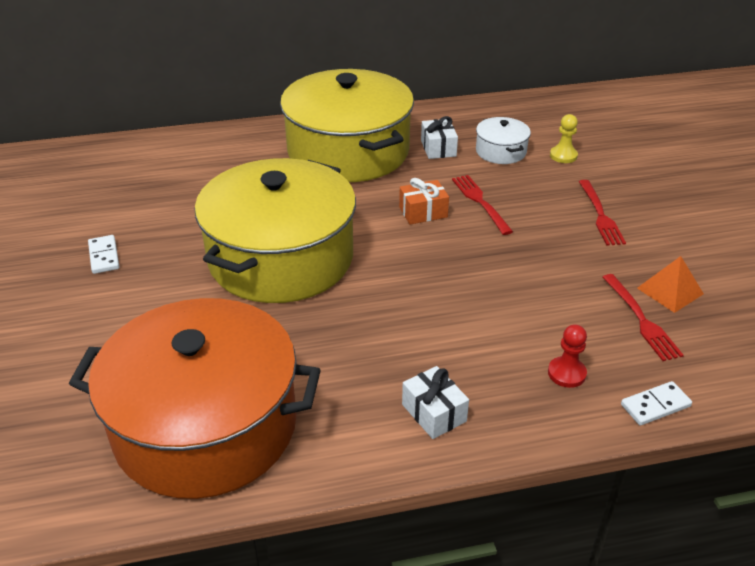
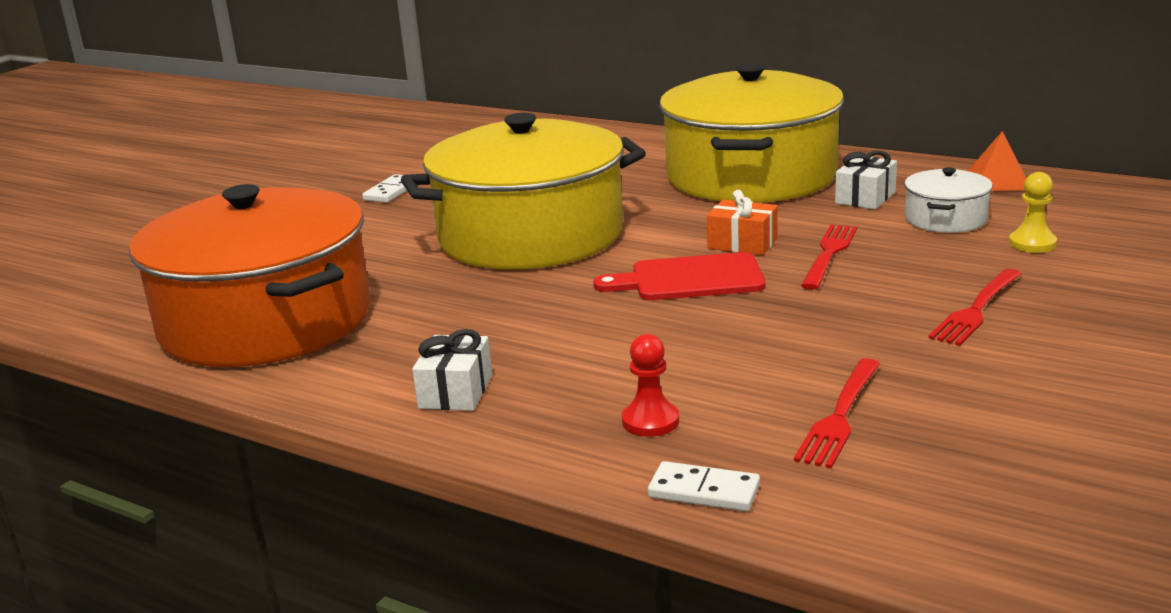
camera: 45 degrees right, 15 degrees down
orange pyramid [637,256,704,313] -> orange pyramid moved to [968,131,1026,191]
none -> red cutting board [593,252,766,300]

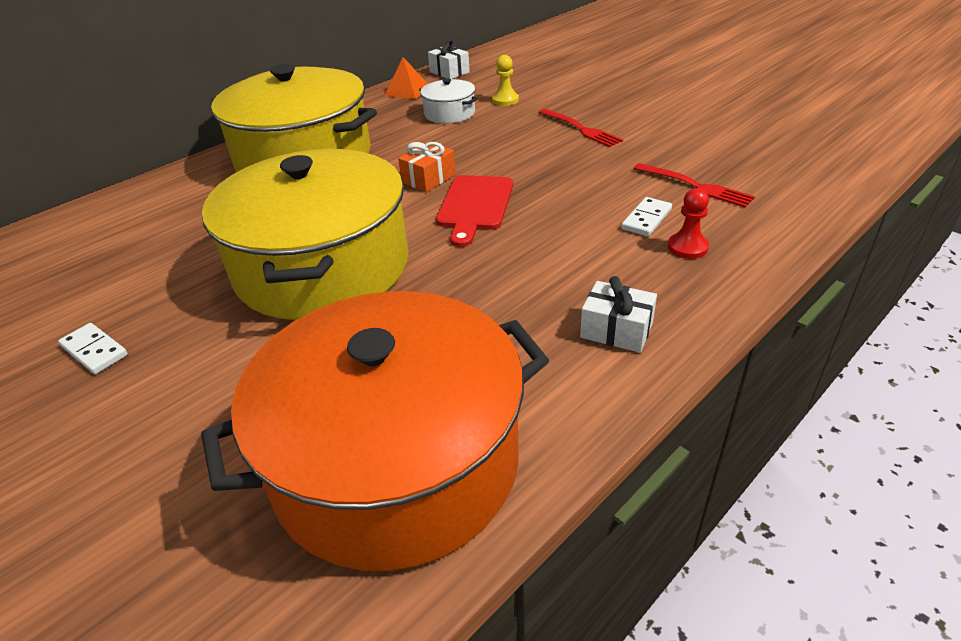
camera: 75 degrees left, 15 degrees up
white domino [648,461,760,511] -> white domino moved to [621,197,672,236]
red fork [801,225,857,290] -> none
white gift [835,150,897,209] -> white gift moved to [428,40,470,79]

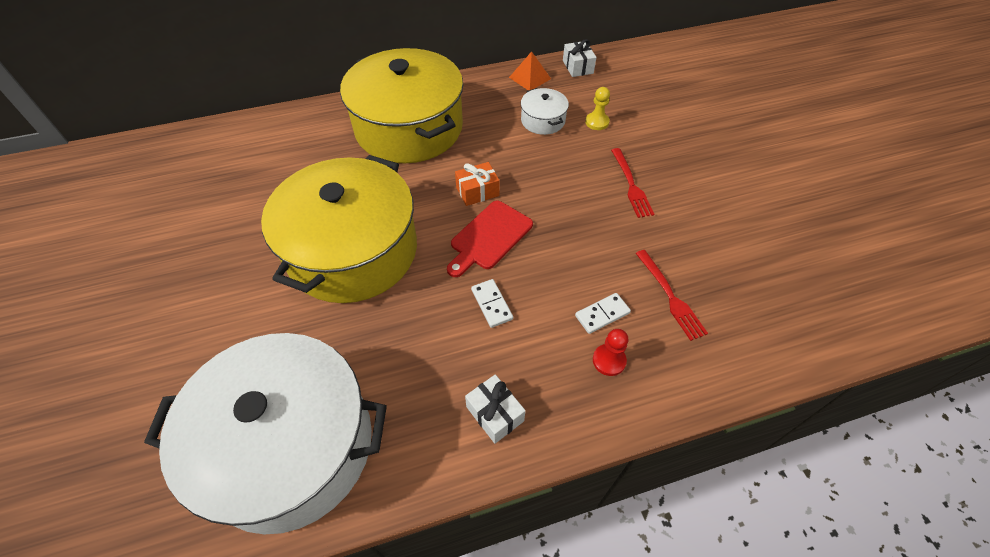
camera: 25 degrees right, 15 degrees up
white domino [58,323,128,374] -> white domino moved to [471,279,513,328]
orange pot [201,291,549,571] -> white pot [144,333,387,535]

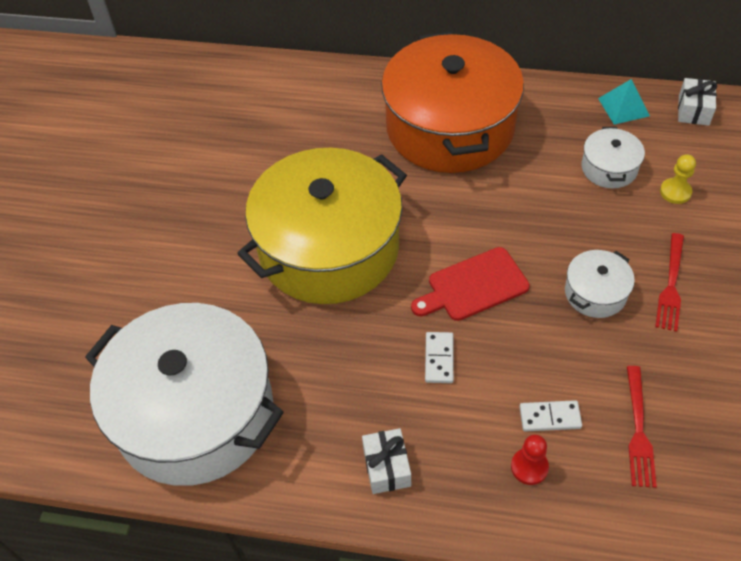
camera: 30 degrees right, 0 degrees up
yellow pot [340,48,463,163] -> orange pot [381,31,524,173]
orange gift [455,162,500,206] -> none
orange pyramid [509,52,551,90] -> turquoise pyramid [598,79,650,125]
none -> white pot [565,250,635,318]

